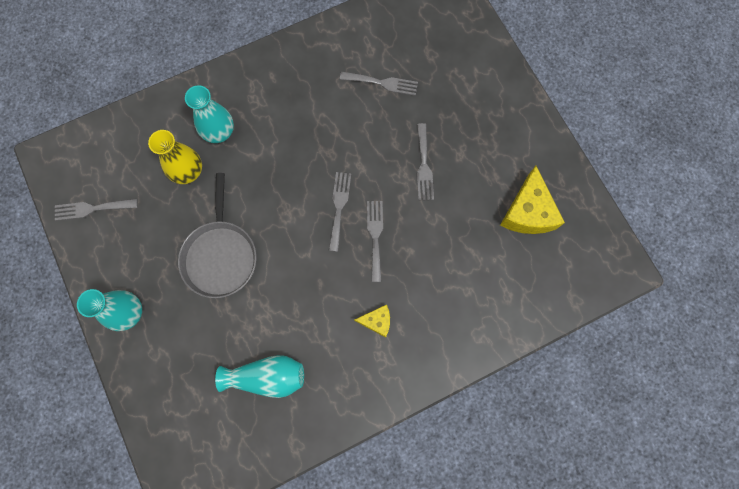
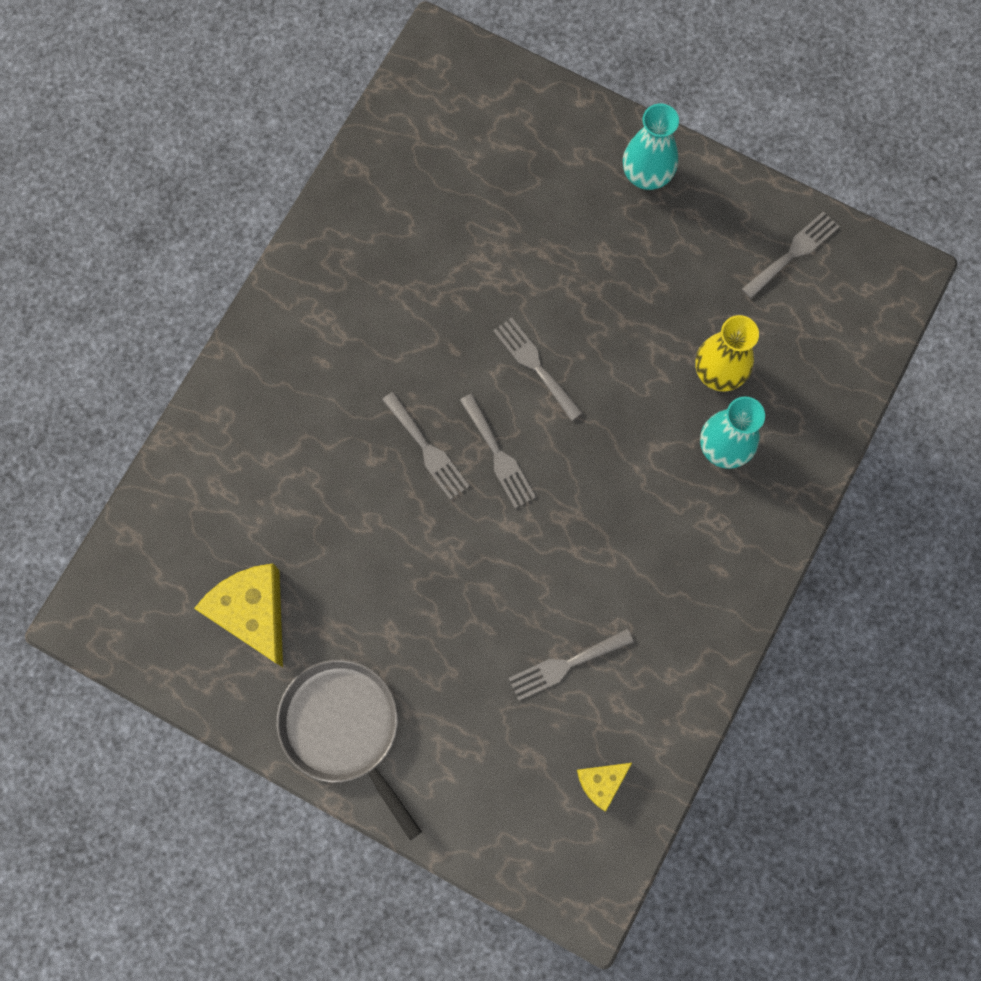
camera: 145 degrees right, 0 degrees up
grey pan [178,173,257,298] -> grey pan moved to [277,660,422,840]
turquoise vase [215,355,304,398] -> none
yellow cheese [354,305,390,337] -> yellow cheese moved to [577,763,632,811]
grey fork [417,123,434,200] -> grey fork moved to [493,317,583,421]

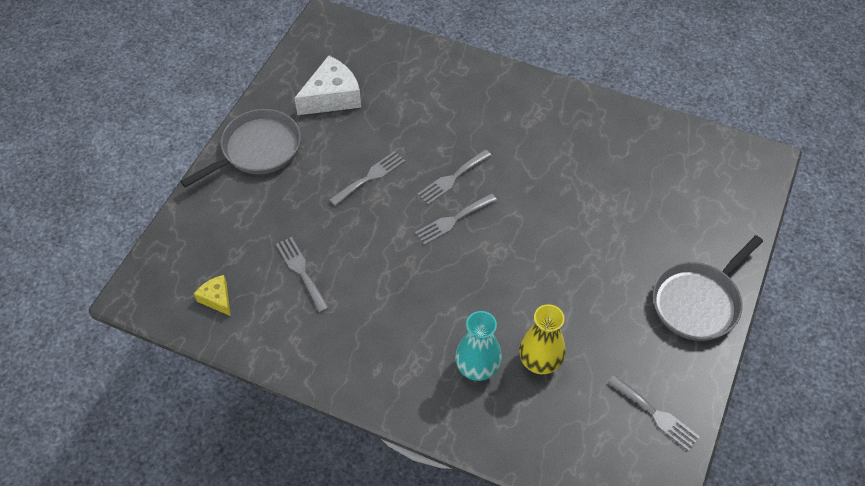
camera: 85 degrees right, 20 degrees down
yellow cheese [194,563,283,667] -> white cheese [295,55,361,115]
grey fork [493,317,583,421] -> grey fork moved to [329,151,405,206]
turquoise vase [623,104,679,190] -> grey pan [653,235,763,341]

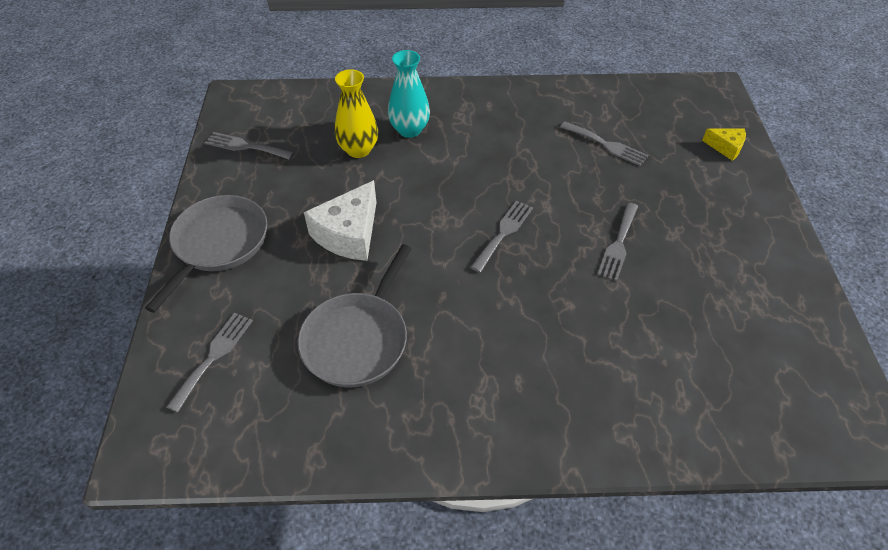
camera: 155 degrees right, 5 degrees down
grey pan [180,109,301,188] -> grey pan moved to [298,244,412,387]
yellow cheese [194,275,231,316] -> yellow cheese moved to [702,129,746,161]
white cheese [295,55,361,115] -> white cheese moved to [304,180,377,261]
grey fork [417,149,492,205] -> grey fork moved to [167,312,253,412]

